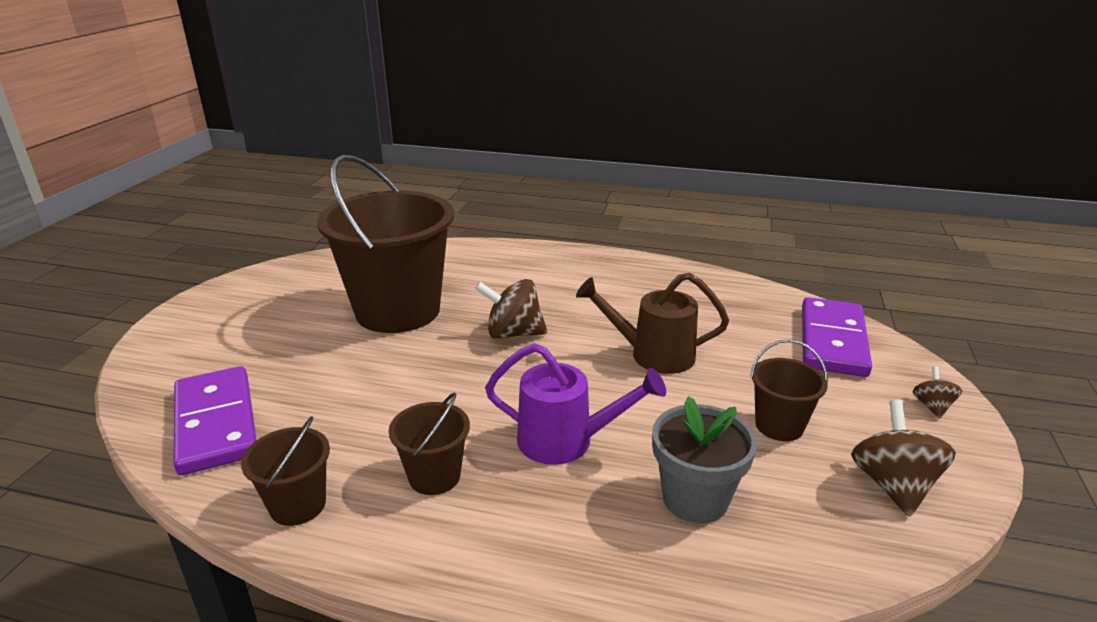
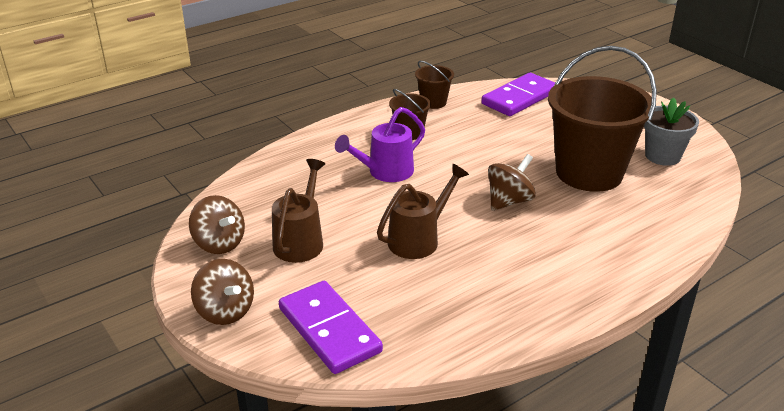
camera: 130 degrees right, 5 degrees up
purple domino [173,366,256,475] -> purple domino turned 60 degrees counterclockwise [481,73,555,116]
grey flower pot [652,396,757,523] -> grey flower pot moved to [644,98,699,166]
brown bucket [750,339,828,441] -> brown watering can [272,159,325,263]
brown spinning top [913,366,962,419] -> brown spinning top [191,259,254,325], size x1.84

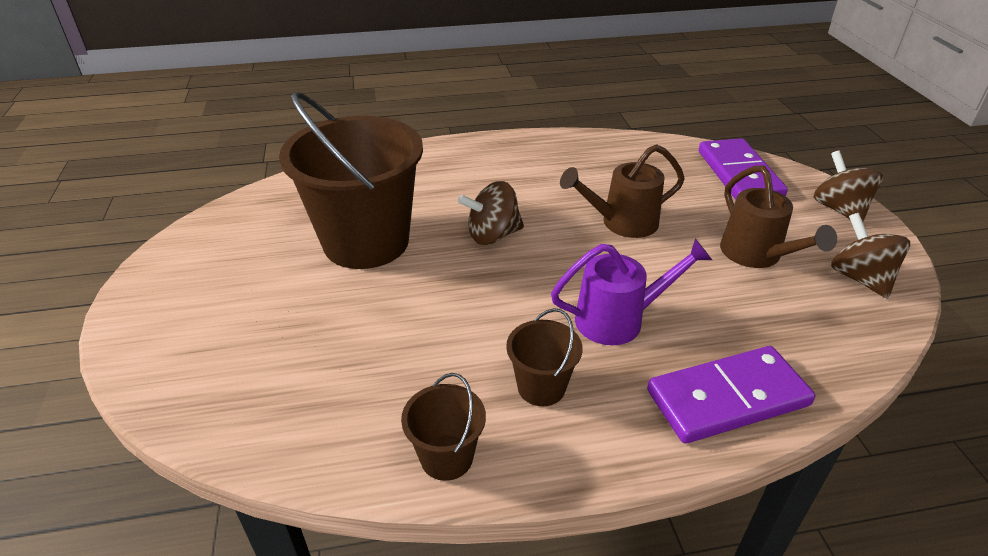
camera: 155 degrees left, 5 degrees up
brown watering can [272,159,325,263] -> brown watering can turned 60 degrees counterclockwise [720,165,837,268]
purple domino [481,73,555,116] -> purple domino moved to [647,346,815,443]
grey flower pot [644,98,699,166] -> none

